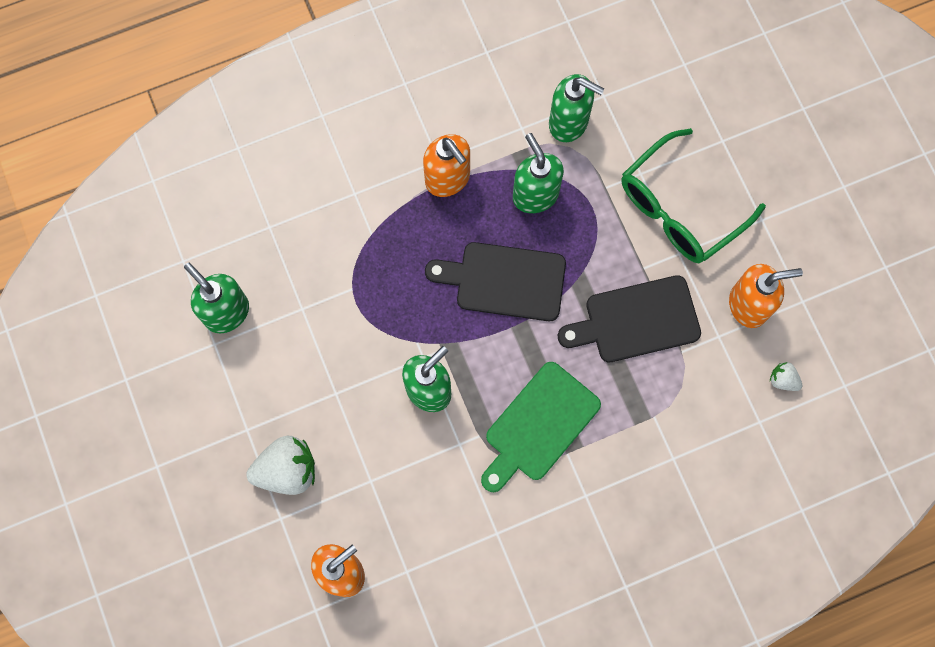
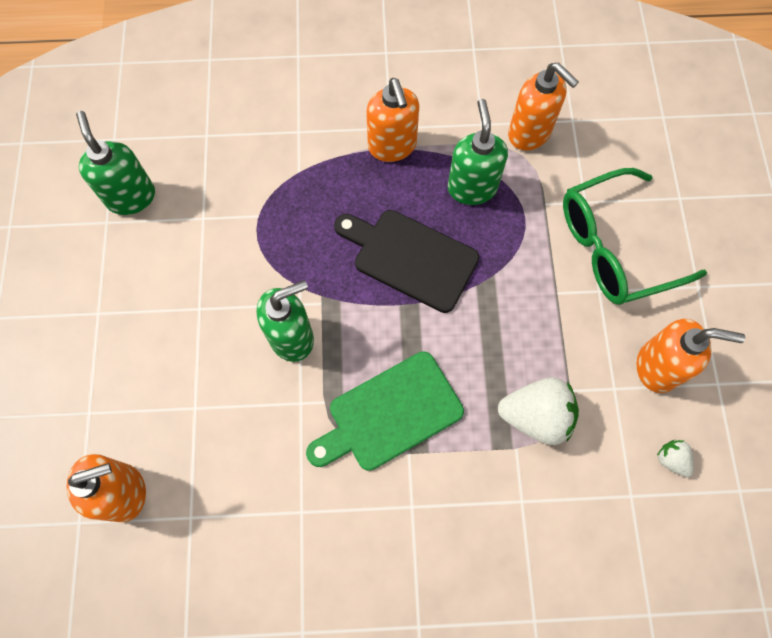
camera: 20 degrees right, 5 degrees down
white strawberry [246,436,315,495] -> white strawberry moved to [498,377,579,445]
green soap dispenser [549,74,604,142] -> orange soap dispenser [508,62,579,151]
black cutting board [558,275,701,362] -> none

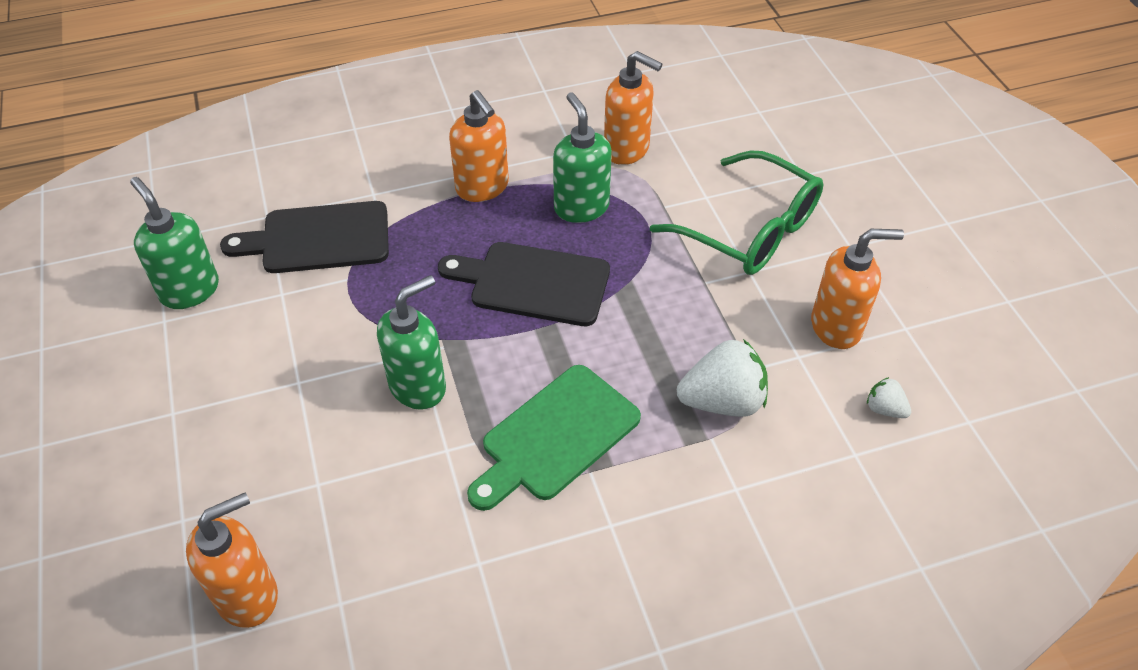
camera: 15 degrees left, 20 degrees down
green glasses [563,168,707,305] -> green glasses turned 105 degrees counterclockwise [650,150,823,275]
none -> black cutting board [220,201,389,273]

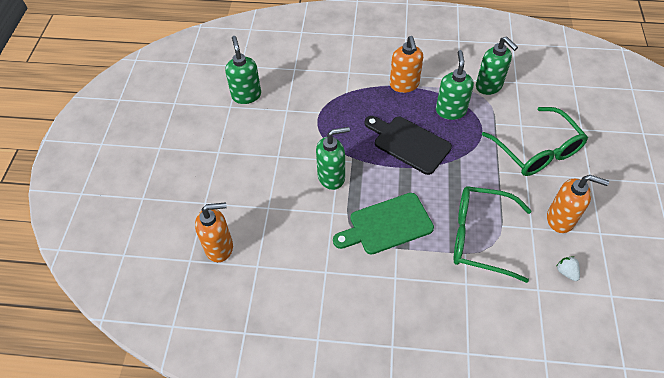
camera: 25 degrees right, 5 degrees up
black cutting board [220,201,389,273] -> none
orange soap dispenser [604,51,663,165] -> green soap dispenser [476,36,518,95]
white strawberry [677,339,768,417] -> green glasses [454,186,531,283]

